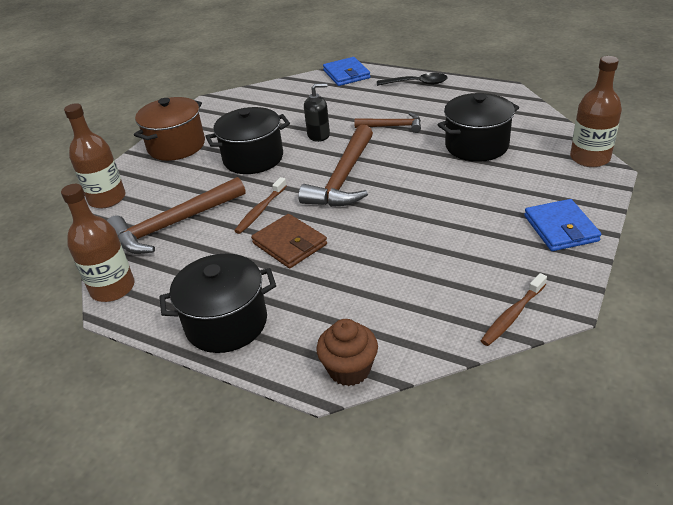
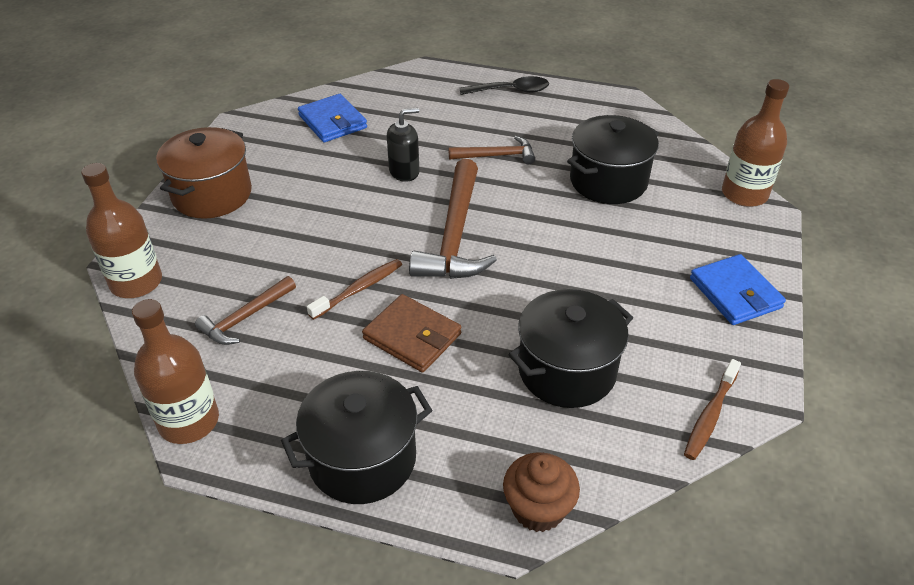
camera: 15 degrees left, 5 degrees up
brown hammer [107,177,245,254] -> brown hammer [195,276,296,345], size x0.56
black pot [205,107,290,174] -> black pot moved to [508,289,633,408]
brown toothbrush [234,177,287,234] -> brown toothbrush turned 150 degrees counterclockwise [307,259,402,320]
blue wallet [323,57,370,86] -> blue wallet moved to [298,94,367,142]

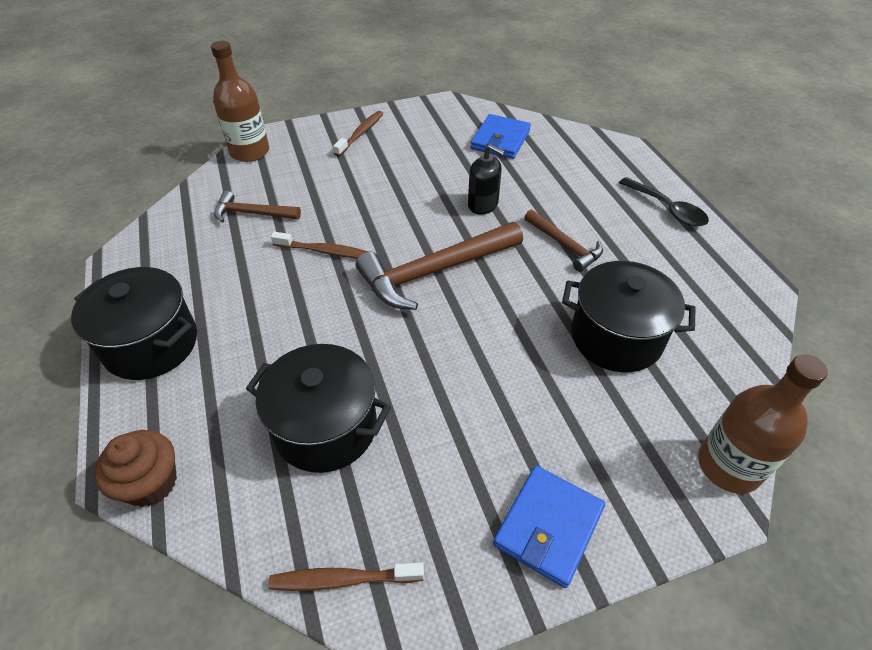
camera: 55 degrees right, 5 degrees up
brown bottle [132,299,219,444] -> none
brown pot [156,127,252,219] -> brown toothbrush [333,111,384,156]
brown wallet [362,294,461,372] -> none

